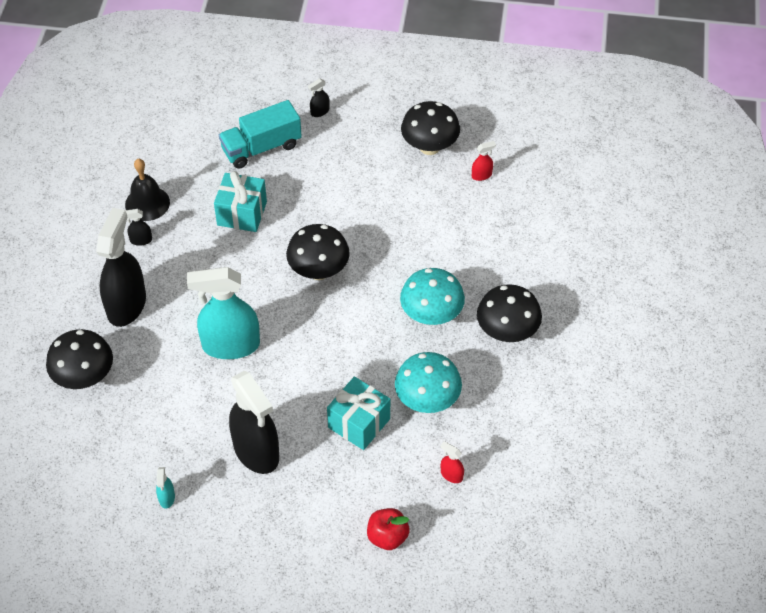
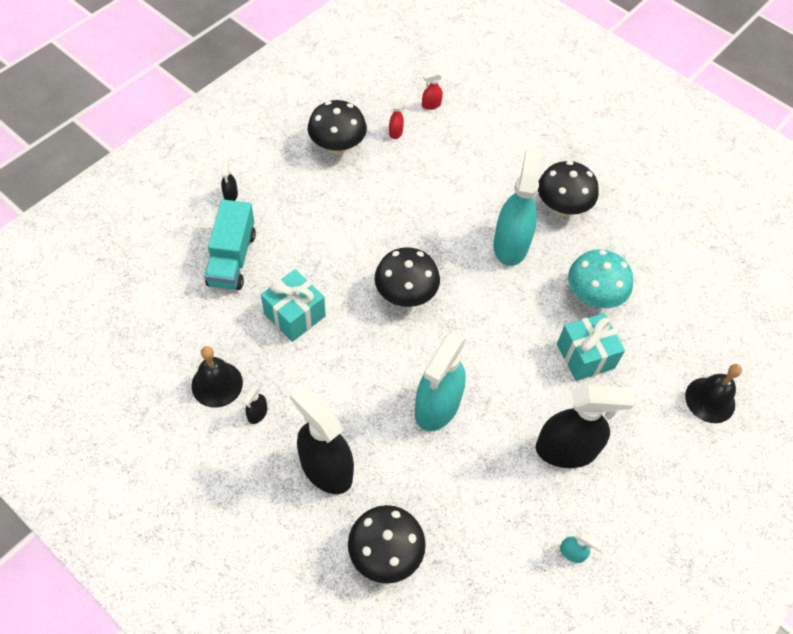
camera: 60 degrees left, 5 degrees up
red apple [367,508,410,550] -> black bell [685,364,742,423]
turquoise mushroom [400,268,465,325] -> turquoise spray bottle [493,146,542,266]
red spray bottle [441,441,464,483] -> red spray bottle moved to [422,72,443,110]

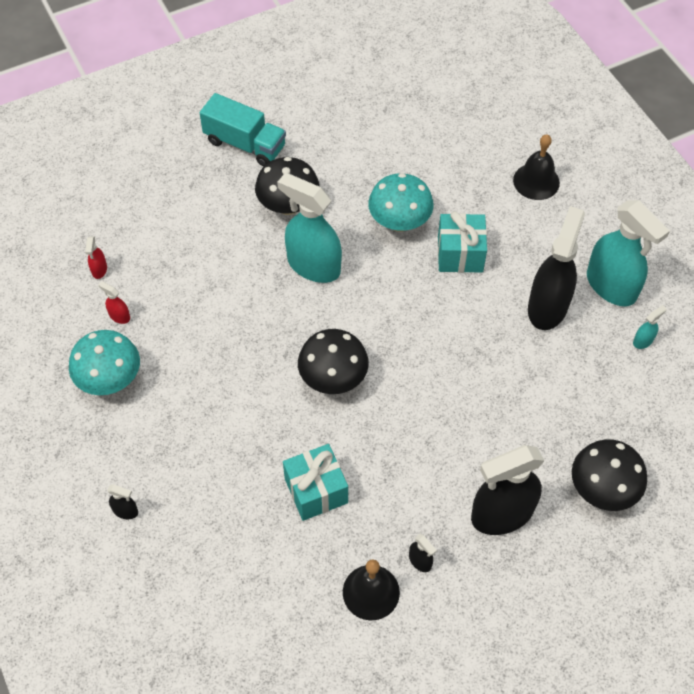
camera: 65 degrees left, 0 degrees up
turquoise truck [204,199,256,290] -> turquoise truck moved to [200,93,286,166]
black mushroom [308,100,367,154] -> turquoise mushroom [69,330,140,395]
turquoise spray bottle [415,331,467,431] -> turquoise spray bottle moved to [587,200,670,307]

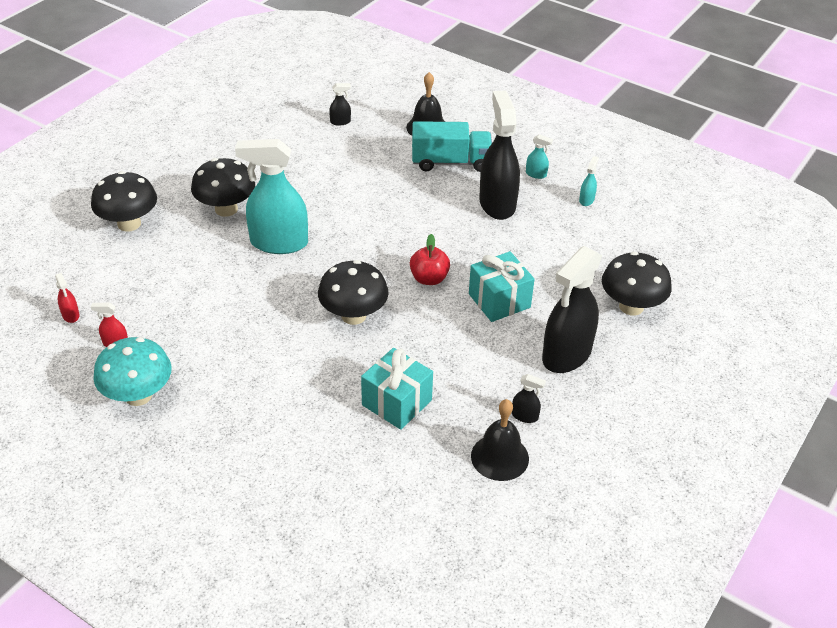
camera: 30 degrees left, 15 degrees down
black spray bottle [107,484,138,519] -> black spray bottle moved to [329,83,351,126]
turquoise truck [200,93,286,166] -> turquoise truck moved to [412,121,492,172]
turquoise mushroom [368,173,434,232] -> none
turquoise gift [438,211,487,273] -> turquoise gift moved to [469,251,535,322]
turquoise spray bottle [587,200,670,307] -> turquoise spray bottle [526,134,553,179], size x0.41
none -> black mushroom [91,171,157,232]
none -> red apple [410,234,450,285]

